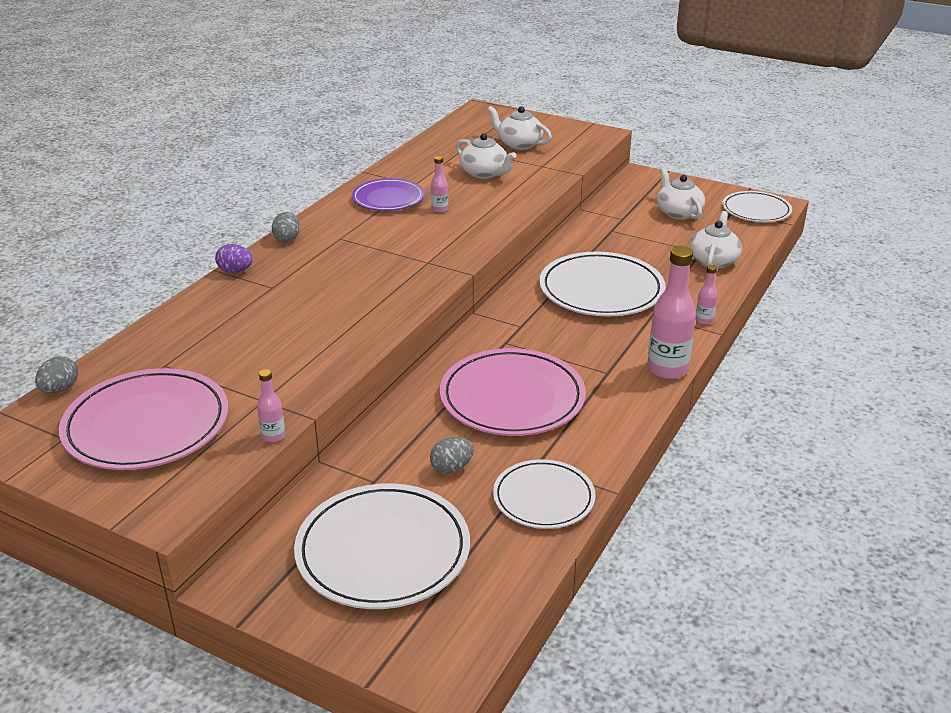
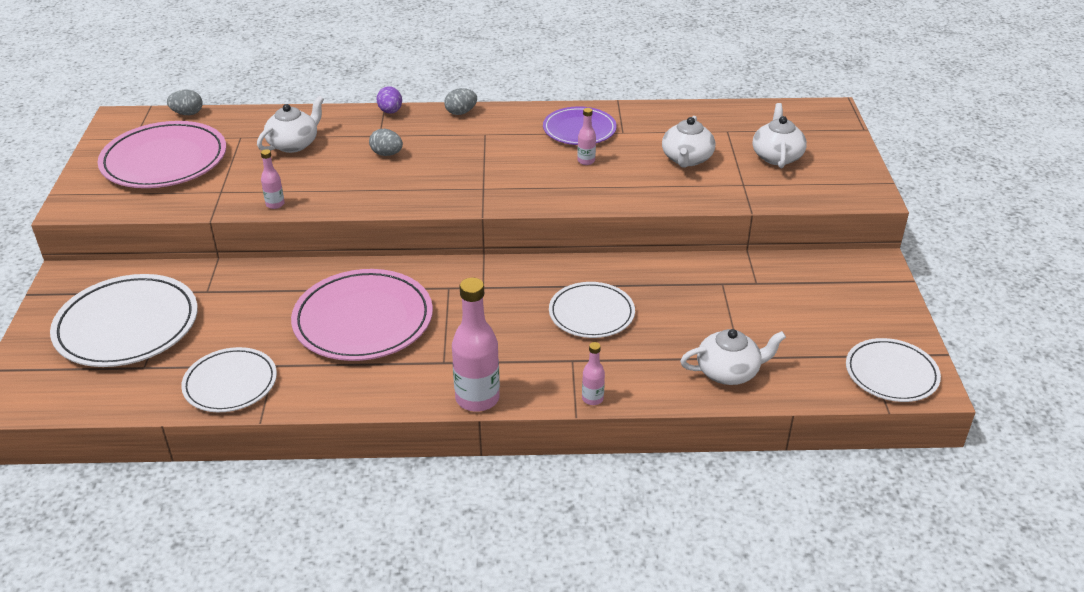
camera: 60 degrees right, 5 degrees up
pink bottle [257,369,285,442] -> pink bottle moved to [261,149,285,209]
grey egg [430,437,474,474] -> grey egg moved to [369,129,403,156]
white plate [539,252,665,317] -> white plate [549,282,635,338], size x0.62
white teapot [657,167,705,220] -> white teapot moved to [257,96,324,153]

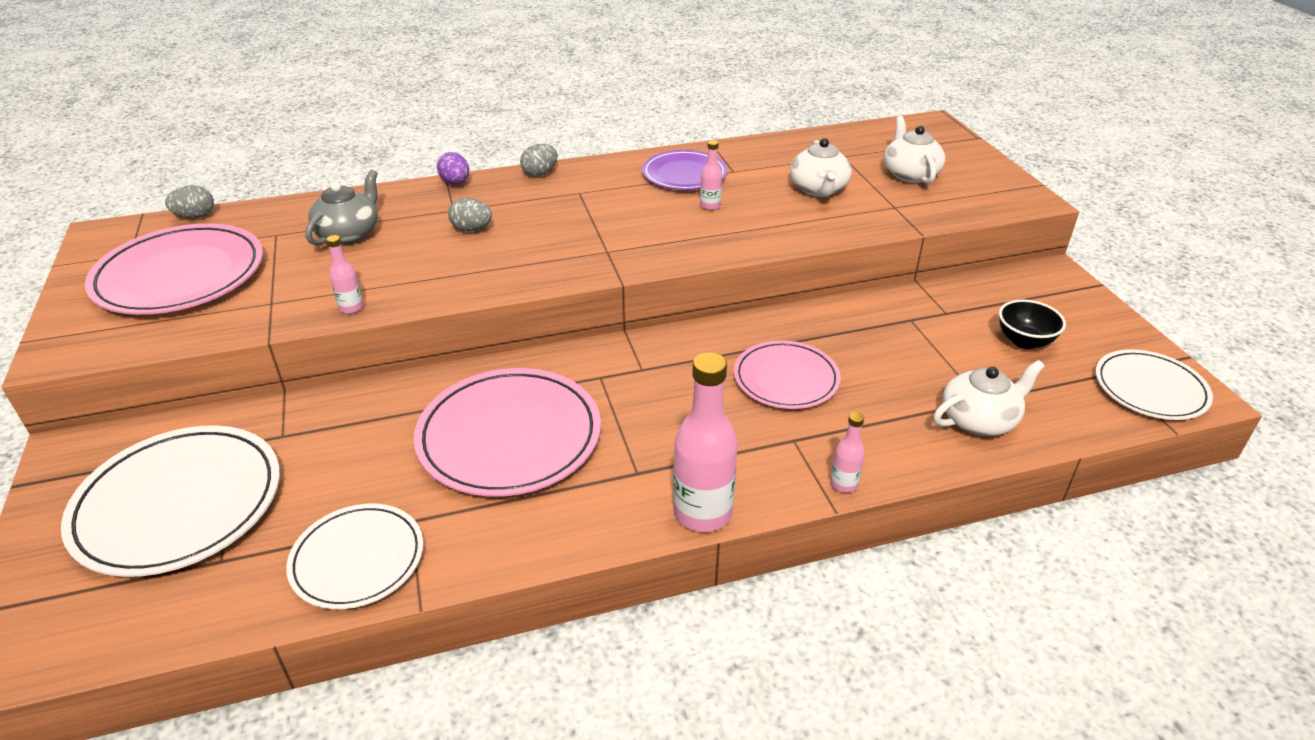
camera: 15 degrees left, 0 degrees up
white teapot [257,96,324,153] -> grey teapot [305,170,378,245]
white plate [549,282,635,338] -> pink plate [734,340,841,409]
none -> black bowl [999,299,1066,349]

